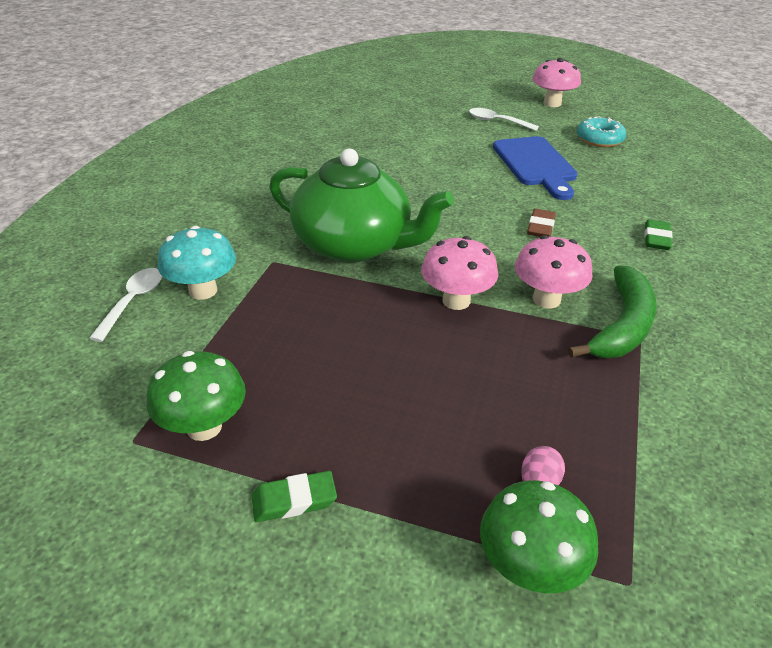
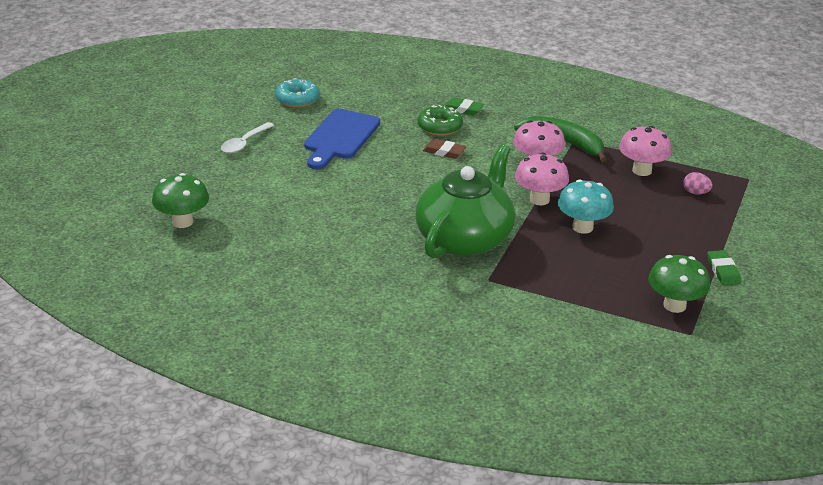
camera: 85 degrees left, 5 degrees down
white spoon [89,268,162,342] -> none
turquoise mushroom [158,226,236,300] -> turquoise mushroom moved to [558,179,614,234]
green mushroom [480,480,598,593] -> green mushroom moved to [152,173,209,228]
blue cutting board [493,136,578,200] -> blue cutting board turned 120 degrees clockwise [304,109,380,169]
pink mushroom [532,58,581,107] -> pink mushroom moved to [619,126,672,176]
none -> green donut [418,105,463,136]

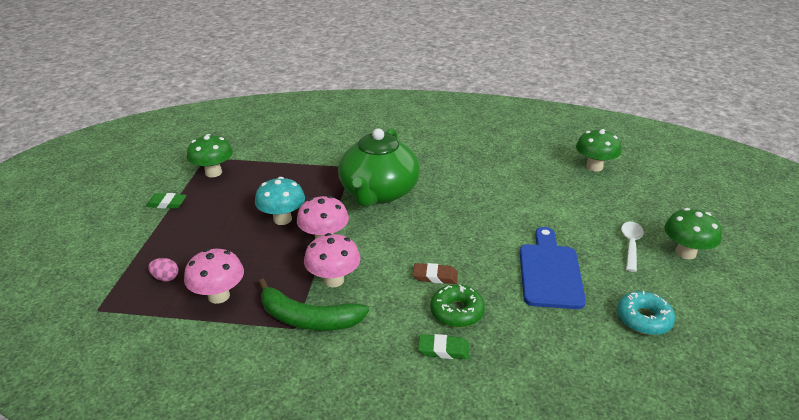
camera: 165 degrees right, 0 degrees up
green eraser [707,250,741,286] -> green eraser turned 60 degrees counterclockwise [146,193,187,209]
none -> green mushroom [664,208,722,260]

